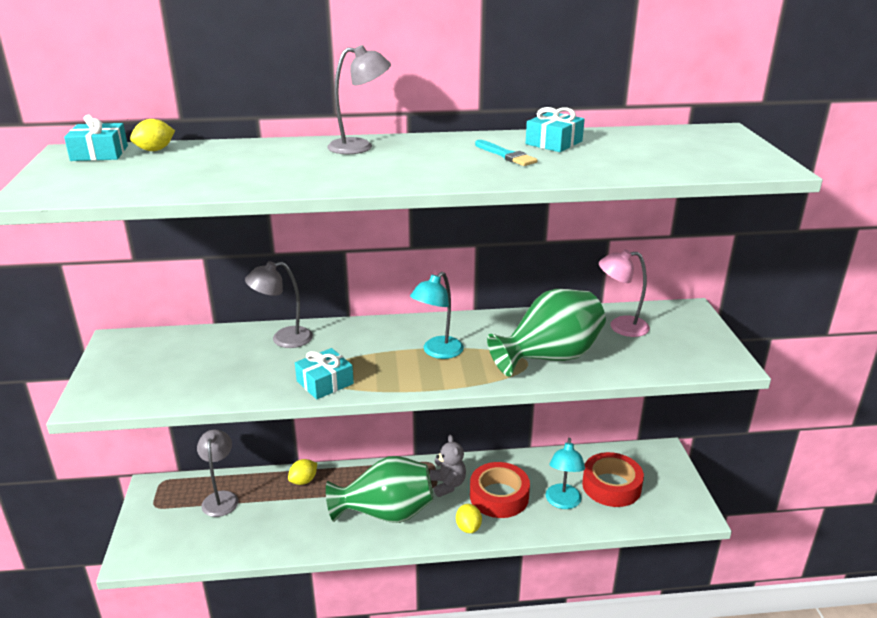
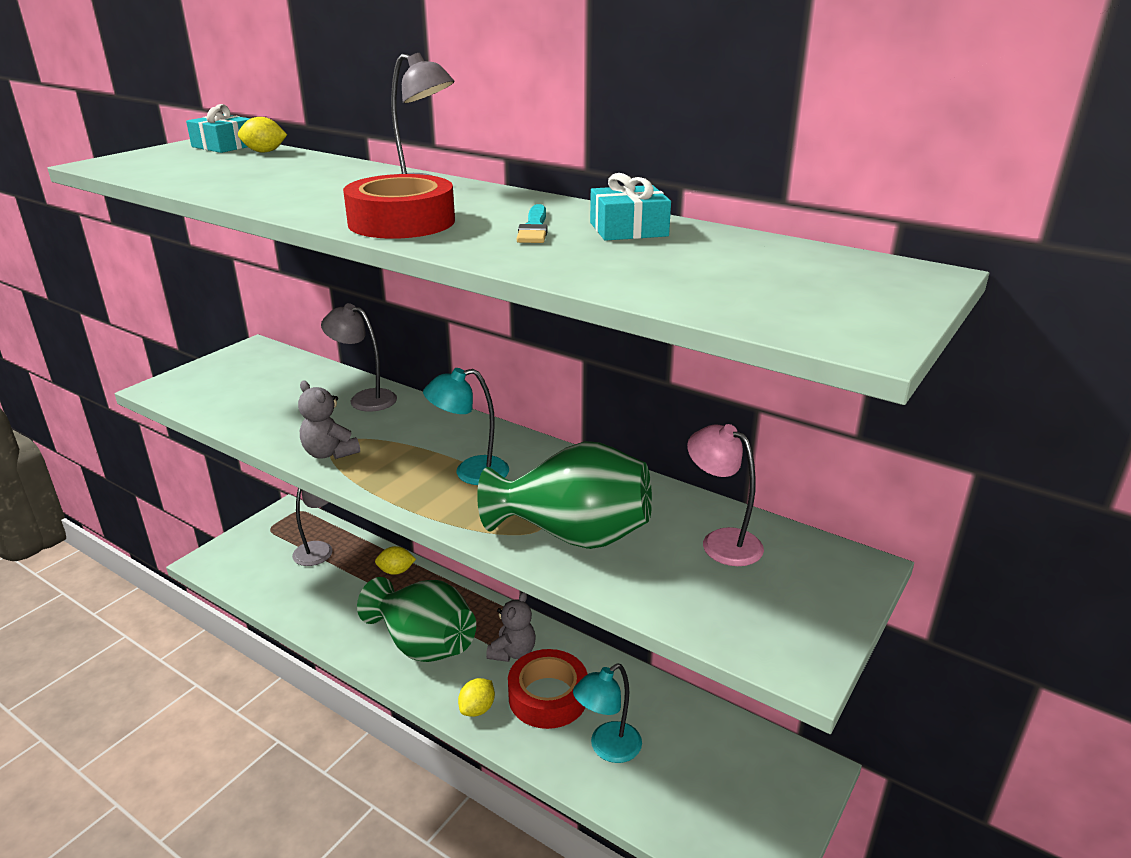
camera: 40 degrees right, 0 degrees up
turquoise gift [295,348,354,399] -> grey teddy bear [298,380,360,459]
red tape [582,452,644,507] -> red tape moved to [343,174,455,239]

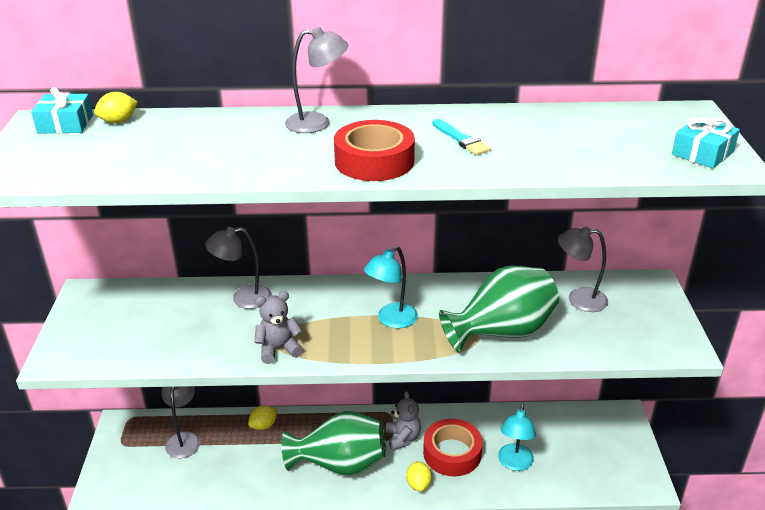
camera: 35 degrees left, 5 degrees up
grey teddy bear [298,380,360,459] -> grey teddy bear turned 150 degrees clockwise [254,292,303,364]
turquoise gift [590,173,671,241] -> turquoise gift moved to [672,116,740,169]
pink lamp [687,424,764,566] -> grey lamp [558,226,608,312]

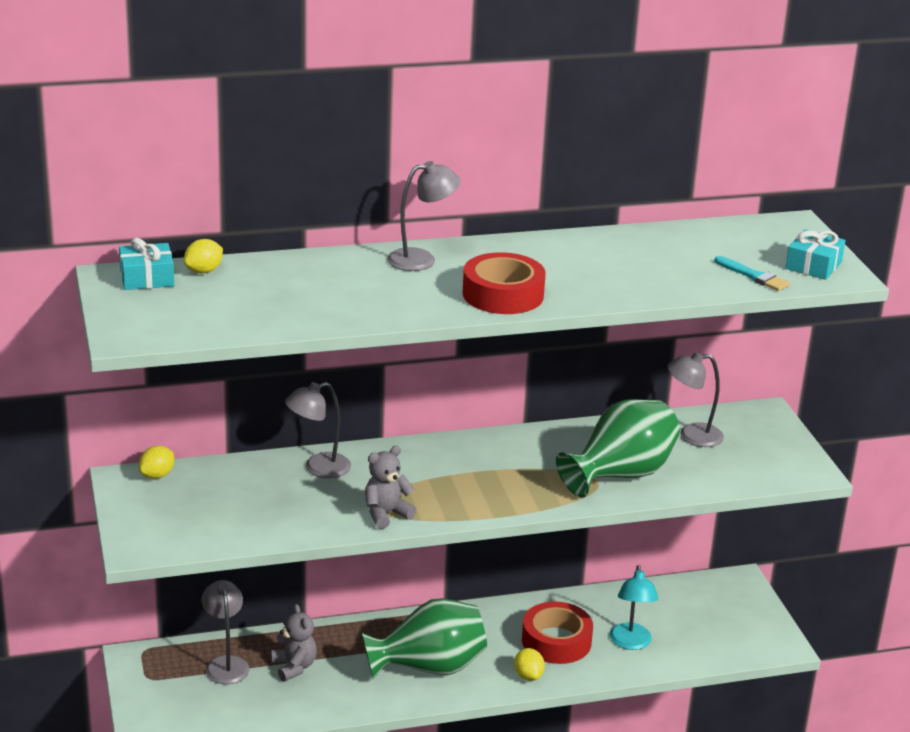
camera: 15 degrees left, 5 degrees down
yellow lemon [248,405,277,430] -> yellow lemon moved to [139,446,174,479]
turquoise lamp [364,246,418,328] -> none
grey teddy bear [386,391,421,451] -> grey teddy bear moved to [271,604,317,682]
turquoise brush [433,119,491,155] -> turquoise brush moved to [714,256,790,291]

